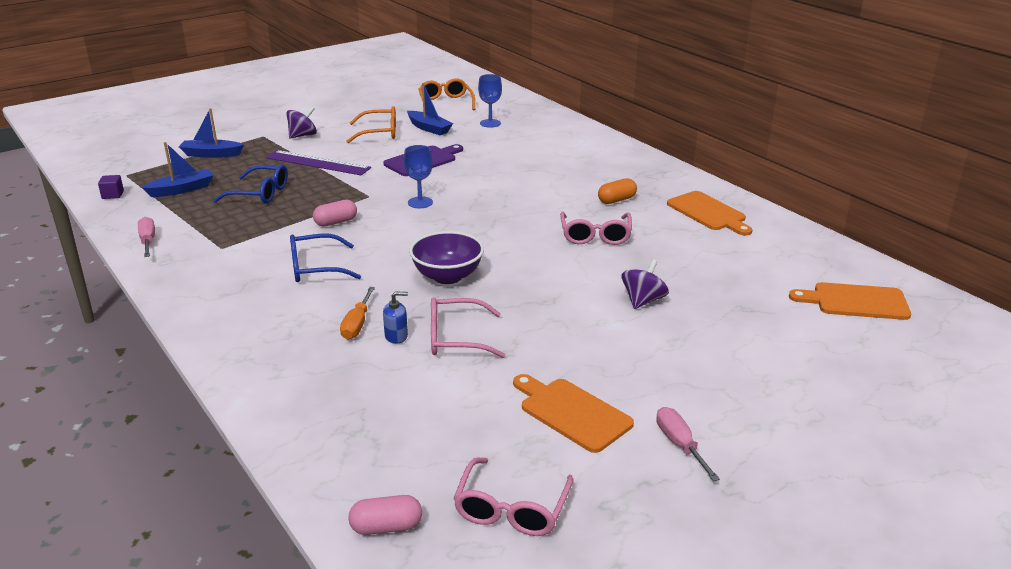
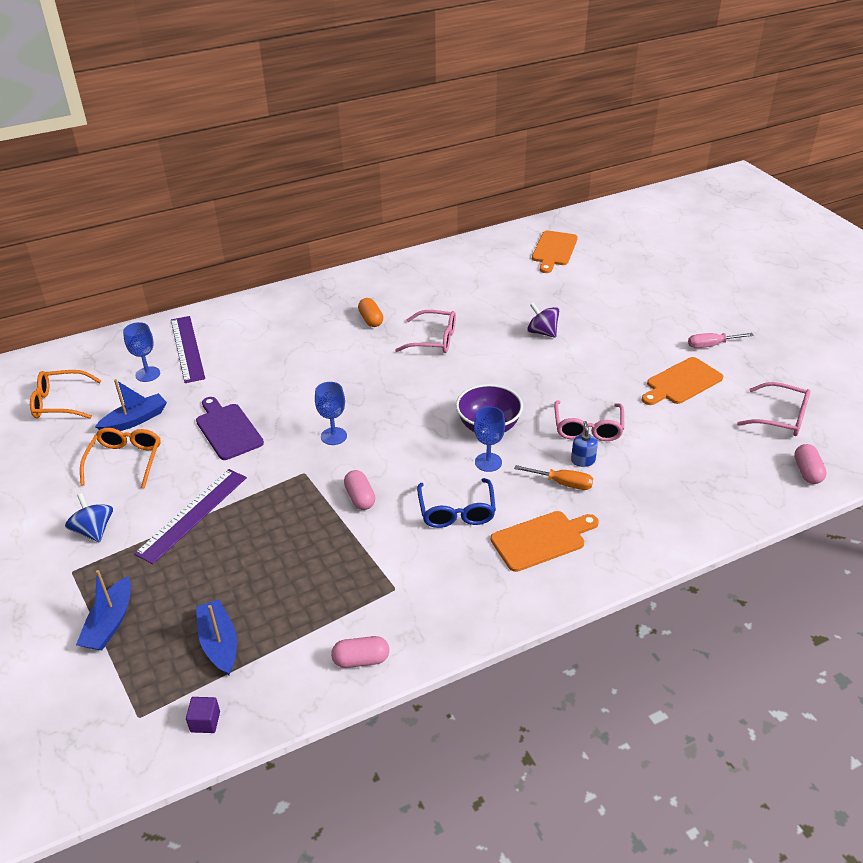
camera: 80 degrees left, 10 degrees up
pink screwdriver [138,217,155,257] -> pink capsule [331,636,389,668]
blue glasses [214,165,288,204] -> none
purple spinning top [286,106,317,139] -> blue spinning top [65,493,113,543]
orange cutting board [667,191,752,236] -> orange cutting board moved to [491,511,599,572]
none -> purple ruler [171,316,205,383]
none -> blue goblet [474,407,505,472]

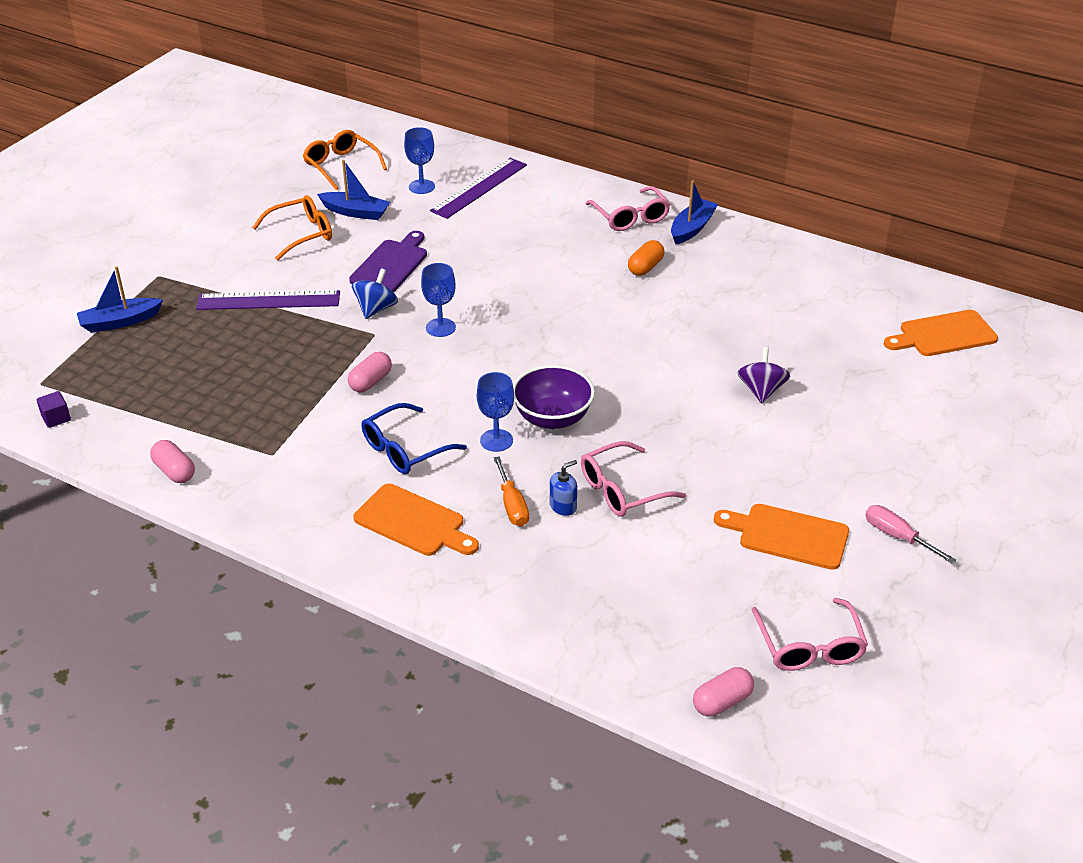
camera: 55 degrees right, 0 degrees up
blue spinning top [65,493,113,543] -> blue spinning top moved to [352,268,398,319]
blue boat [196,600,237,675] -> blue boat moved to [671,180,718,244]
pink glasses [395,310,456,353] -> pink glasses moved to [586,186,670,231]

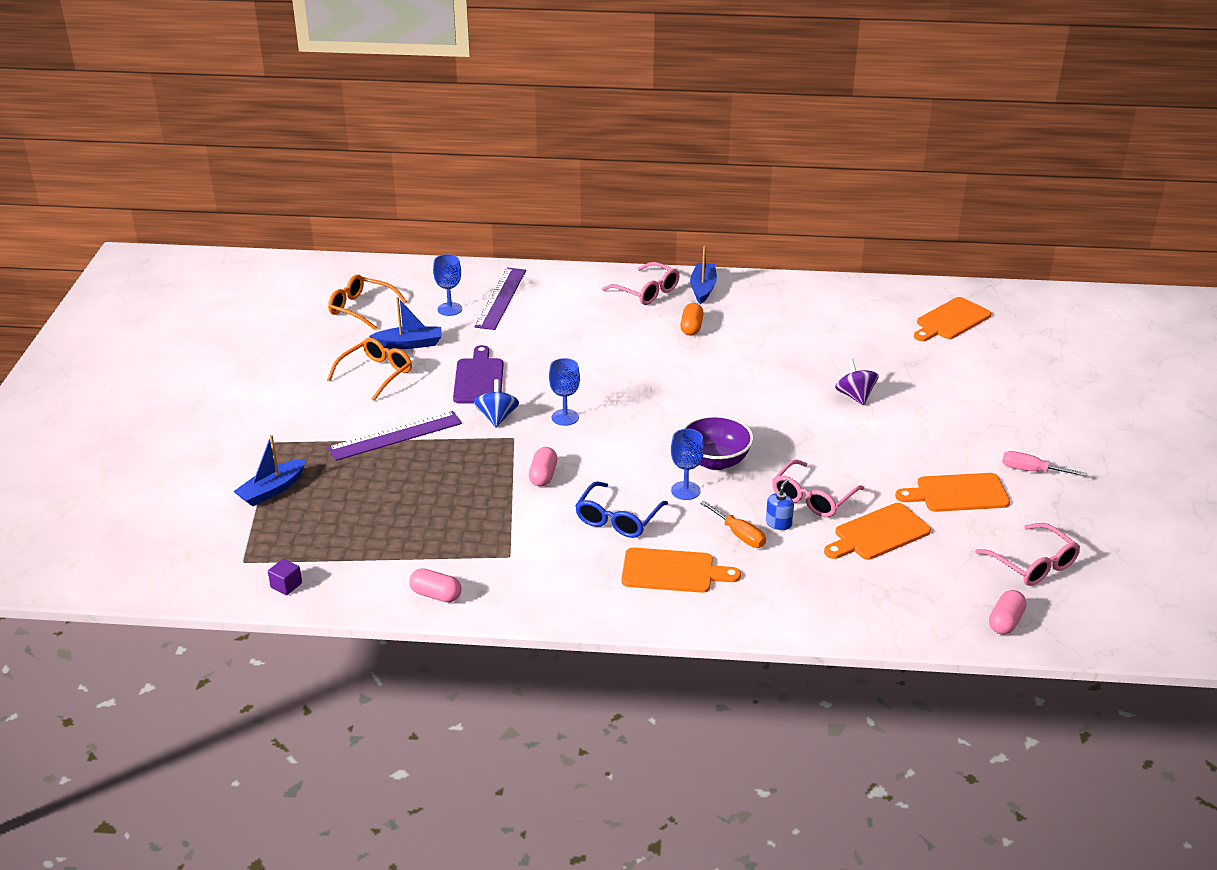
camera: 25 degrees left, 5 degrees down
none -> orange cutting board [824,503,931,560]

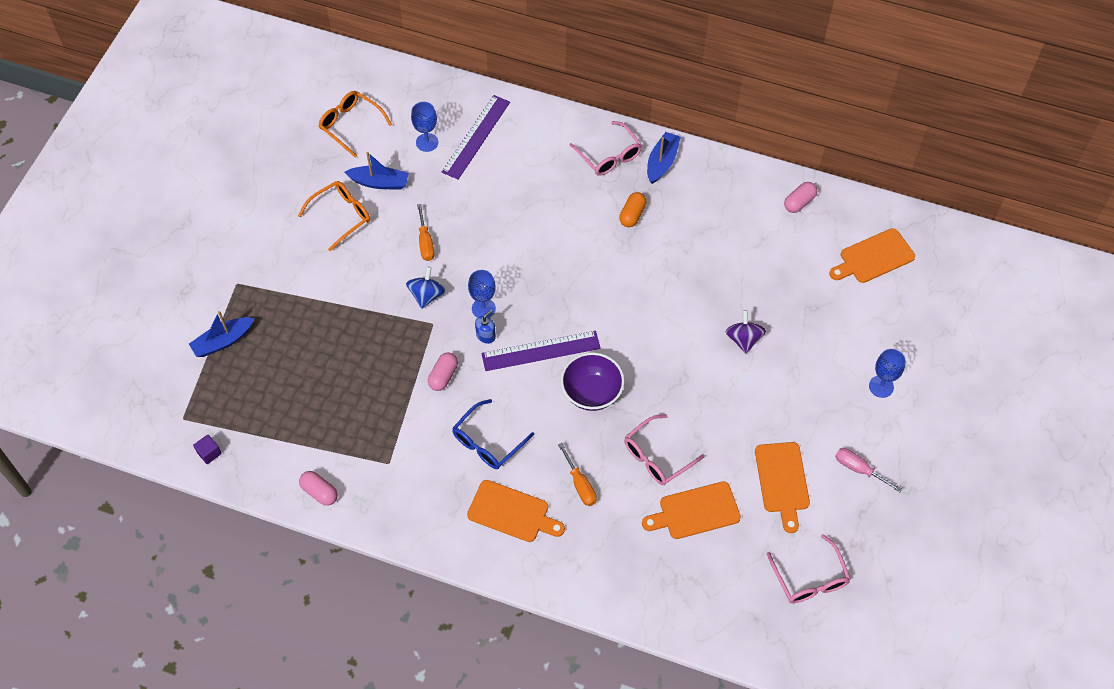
camera: 15 degrees right, 25 degrees up
purple ruler [328,411,462,461] -> purple ruler moved to [481,331,601,371]
purple cutting board [453,345,504,404] -> orange screwdriver [417,204,434,261]
blue goblet [671,429,704,500] -> blue goblet moved to [869,349,906,398]
blue soap dispenser [766,479,794,530] -> blue soap dispenser moved to [475,310,496,344]
orange cutting board [895,473,1010,512] -> orange cutting board turned 105 degrees counterclockwise [755,442,810,533]
pink capsule [989,590,1027,635] -> pink capsule moved to [784,182,817,213]

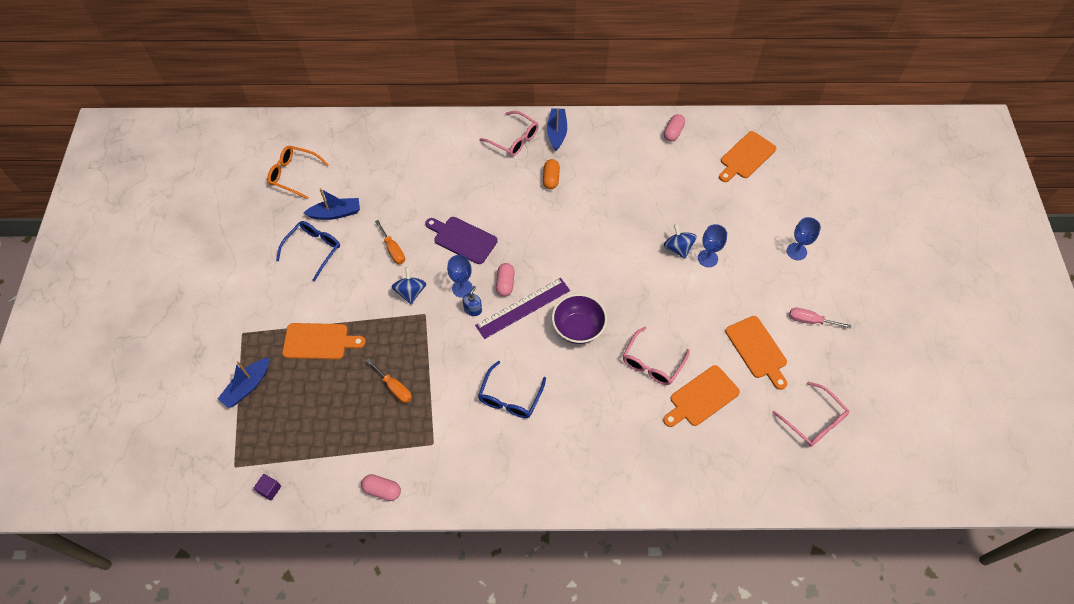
camera: 20 degrees left, 0 degrees up
orange glasses [298,181,370,251] -> blue glasses [276,221,340,281]
blue goblet [411,102,438,152] -> blue goblet moved to [698,224,727,267]
pink capsule [428,353,458,391] -> pink capsule moved to [496,263,515,296]
purple ruler [442,95,510,179] -> none
orange cutting board [467,480,565,542] -> orange cutting board moved to [282,323,366,360]
orange screwdriver [558,443,597,506] -> orange screwdriver moved to [366,359,412,403]
purple spinning top [725,310,766,354] -> blue spinning top [664,224,697,259]
none -> purple cutting board [425,217,498,264]

